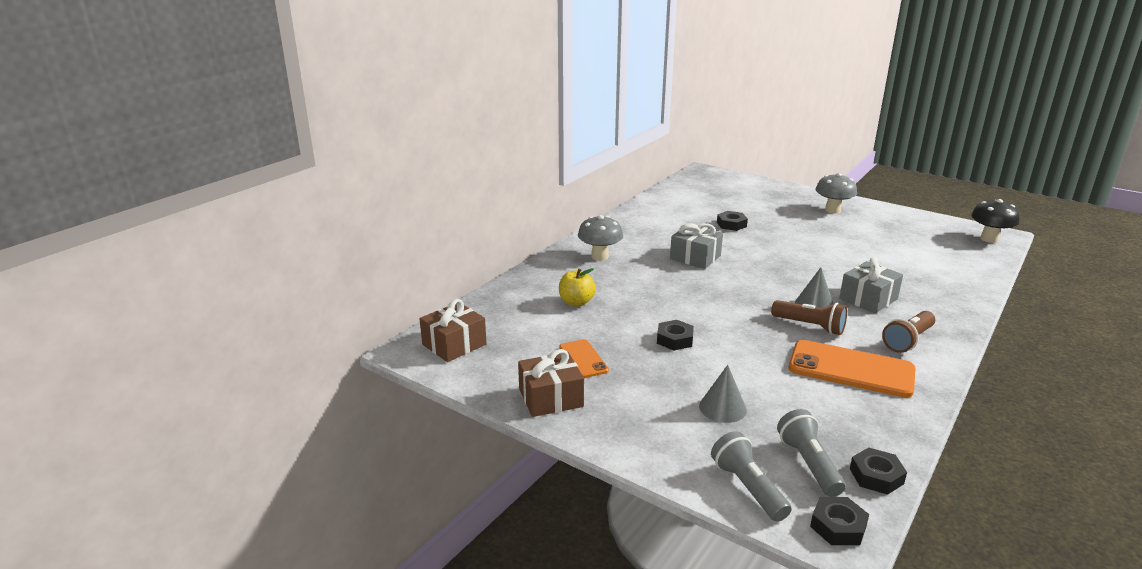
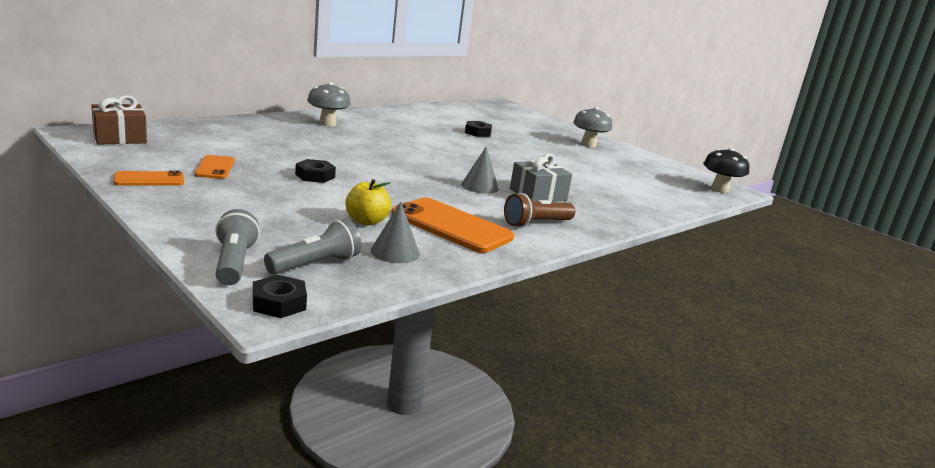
camera: 10 degrees right, 5 degrees down
brown gift [518,349,584,417] -> orange phone [113,171,184,186]
yellow apple [559,268,596,307] -> yellow apple moved to [345,179,391,225]
grey gift [670,223,723,269] -> none
grey cone [699,365,747,423] -> grey cone moved to [371,202,420,263]
brown flashlight [771,300,847,335] -> none
grey flashlight [777,409,846,497] -> grey flashlight turned 45 degrees clockwise [264,219,361,275]
black nut [850,447,907,495] -> none

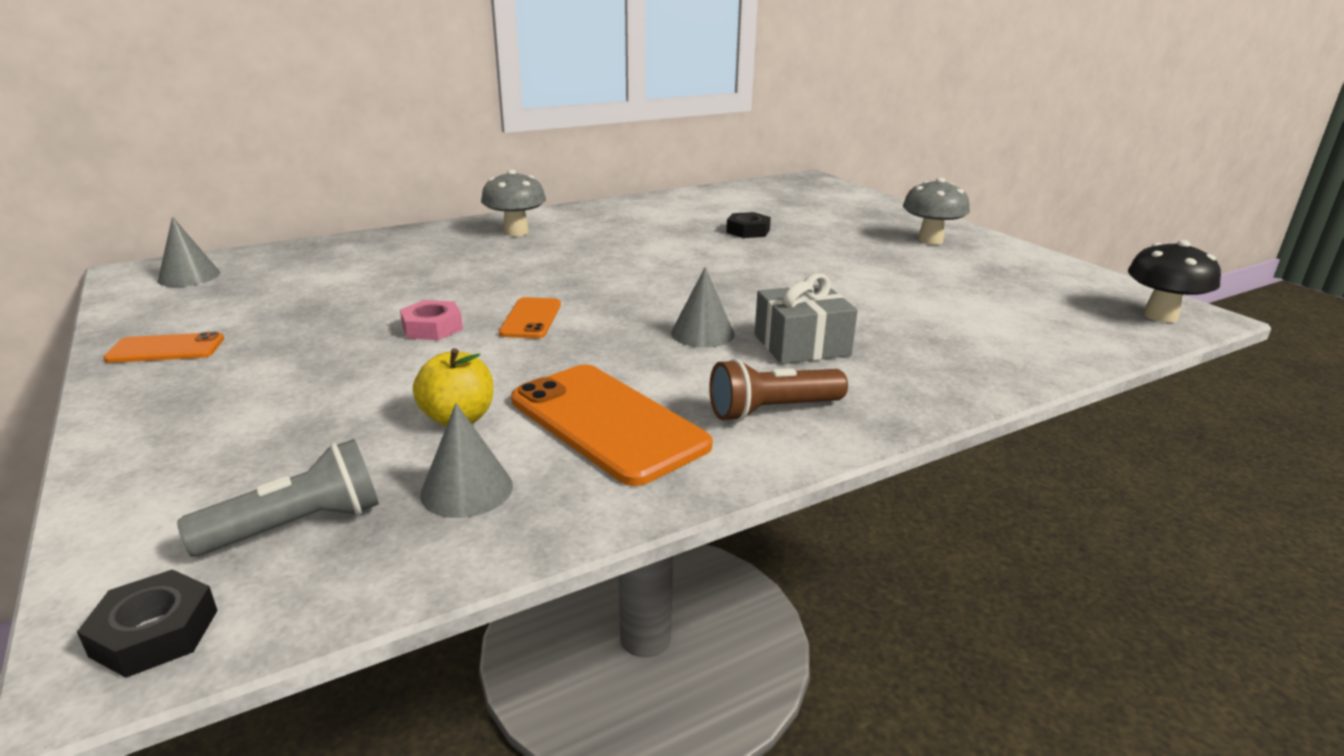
camera: 15 degrees right, 5 degrees up
brown gift [91,95,147,144] -> grey cone [157,217,220,287]
orange phone [194,155,235,179] -> orange phone moved to [499,297,561,338]
grey flashlight [215,209,260,285] -> none
black nut [295,159,336,183] -> pink nut [400,300,463,340]

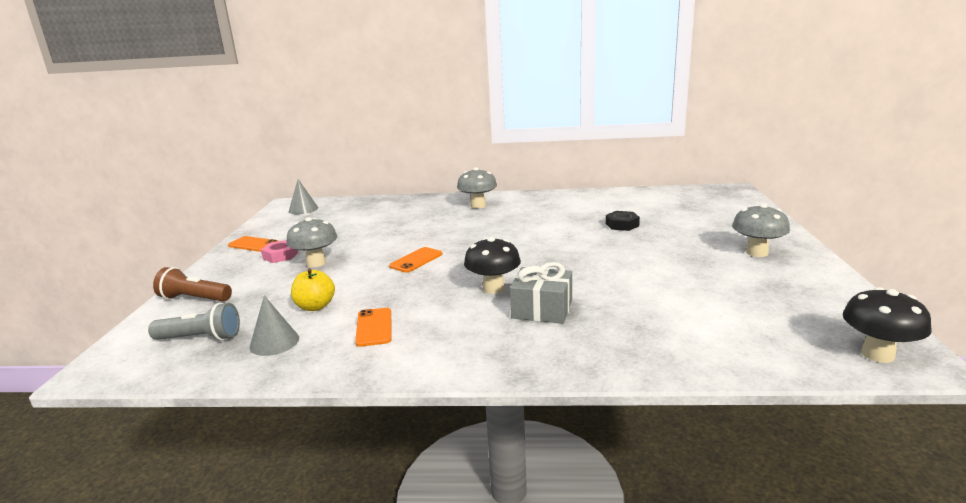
camera: 35 degrees right, 5 degrees down
black nut [77,569,218,678] -> none
pink nut [400,300,463,340] -> pink nut moved to [261,240,299,263]
orange phone [511,364,713,486] -> orange phone [355,308,391,347], size x0.54
grey cone [671,267,735,348] -> black mushroom [464,237,521,294]
brown flashlight [709,359,848,422] -> brown flashlight moved to [153,267,232,302]
none -> grey mushroom [286,217,337,267]

